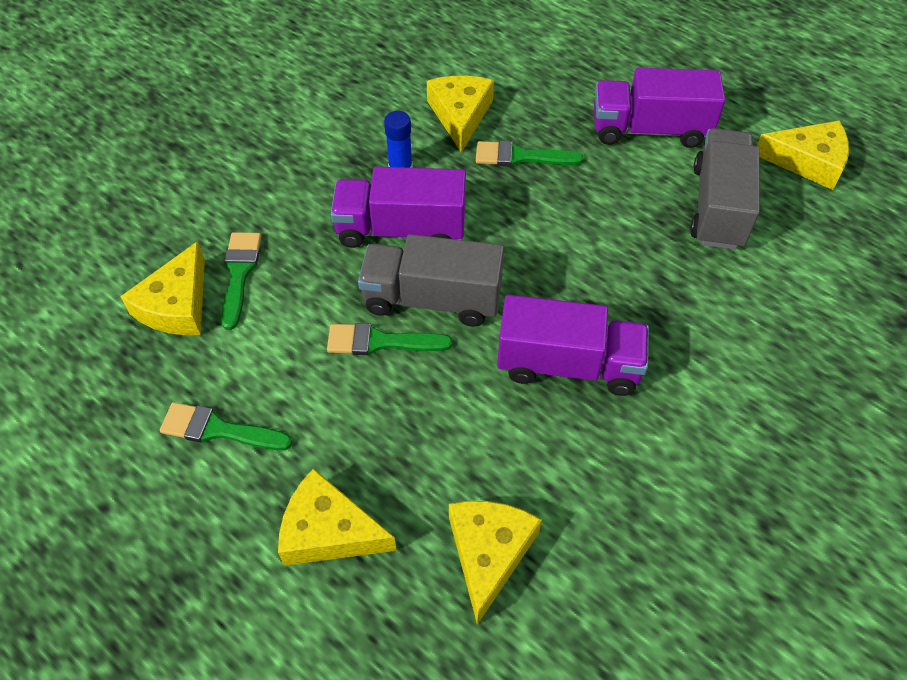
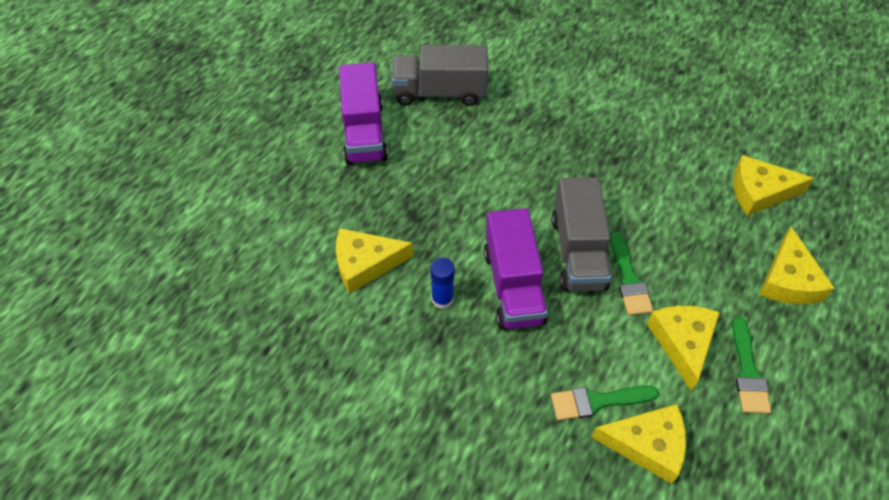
camera: 100 degrees left, 0 degrees up
green brush [476,141,583,166] -> none
purple truck [497,295,649,396] -> none
yellow cheese [757,121,849,190] -> yellow cheese moved to [647,306,720,392]

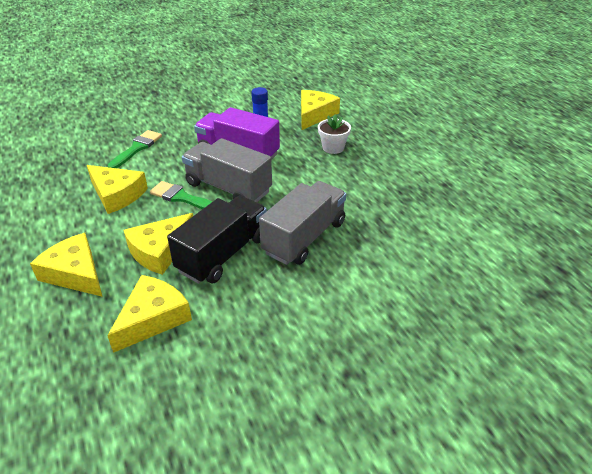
camera: 125 degrees right, 15 degrees down
purple truck [339,62,388,164] -> none
grey truck [391,45,488,106] -> grey truck moved to [259,181,346,265]
yellow cheese [591,404,686,484] -> yellow cheese moved to [124,213,193,275]
green brush [732,317,771,414] -> none
none -> black truck [167,195,267,284]
none -> white flower pot [318,114,351,154]

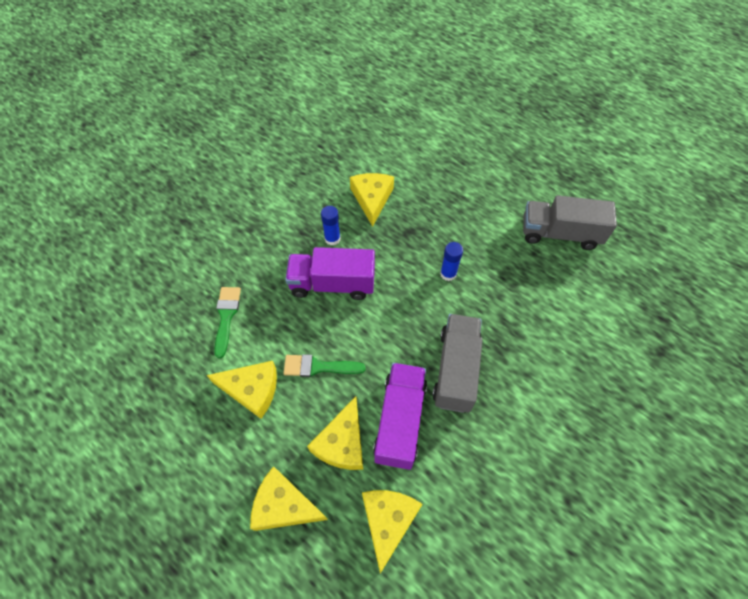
camera: 25 degrees left, 20 degrees up
black truck [167,195,267,284] -> purple truck [373,363,427,470]
grey truck [182,138,272,202] -> grey truck moved to [523,195,617,250]
white flower pot [318,114,351,154] -> none
none -> blue glue stick [440,242,463,281]

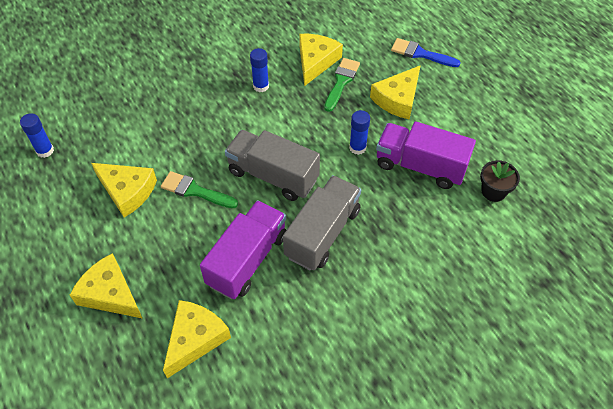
camera: 20 degrees right, 5 degrees down
green brush [214,287,241,358] -> green brush moved to [324,58,360,112]
purple truck [285,247,375,300] -> purple truck moved to [376,121,476,189]
yellow cheese [307,396,363,470] -> yellow cheese moved to [370,65,421,120]
grey truck [523,195,617,250] -> grey truck moved to [225,130,320,201]
none -> blue glue stick [20,113,54,158]
none -> blue brush [391,38,461,67]
none -> black flower pot [480,160,520,202]

